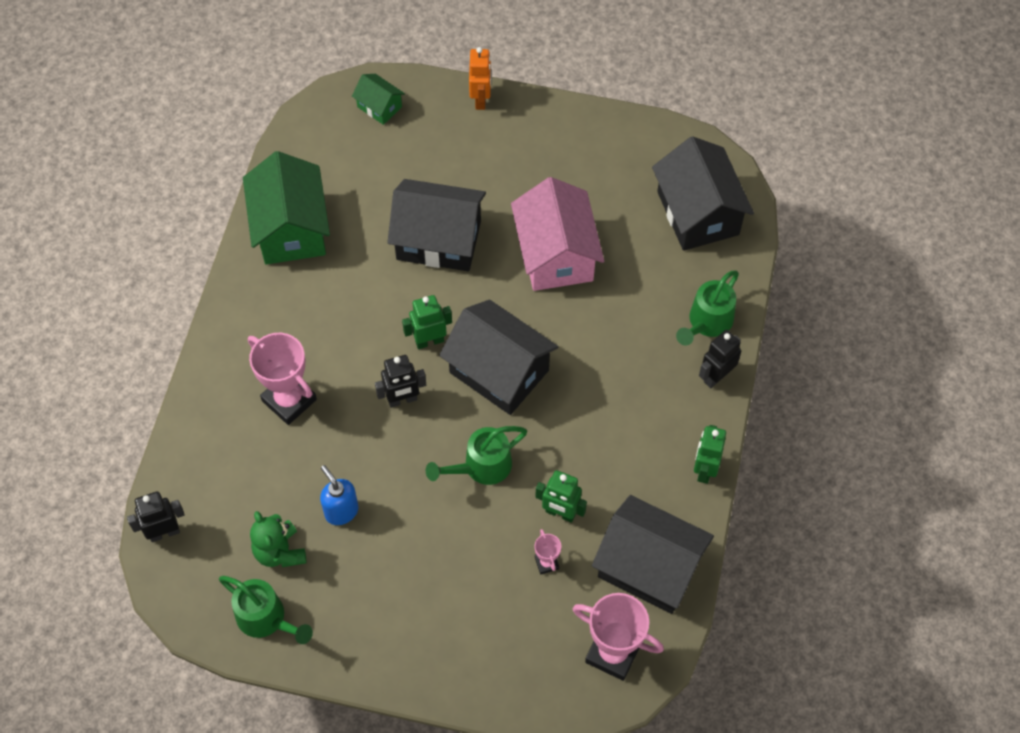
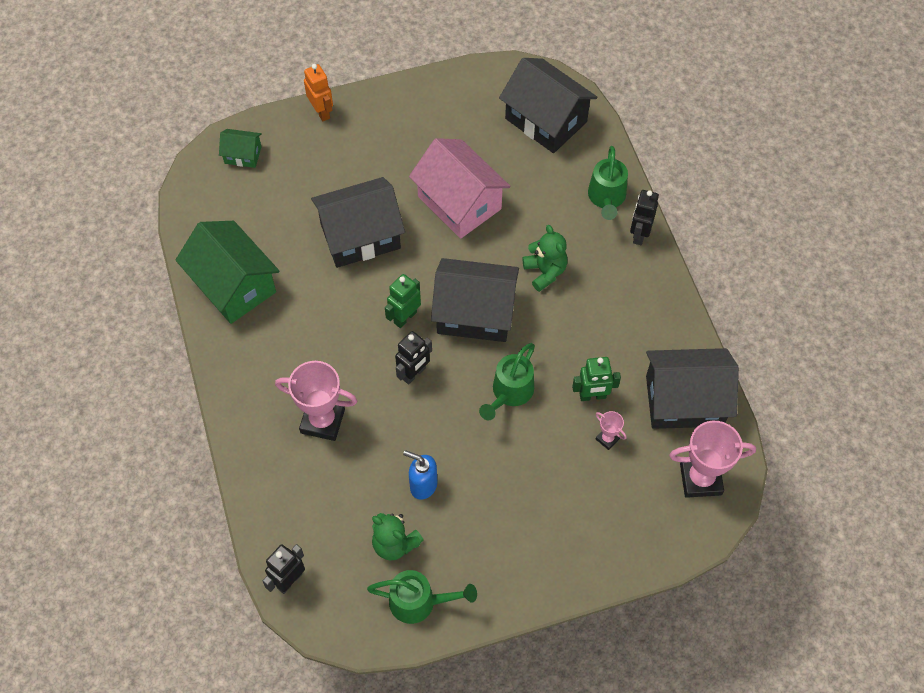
camera: 30 degrees left, 0 degrees up
green robot [694,425,726,484] -> none
none -> green teddy bear [522,225,567,292]

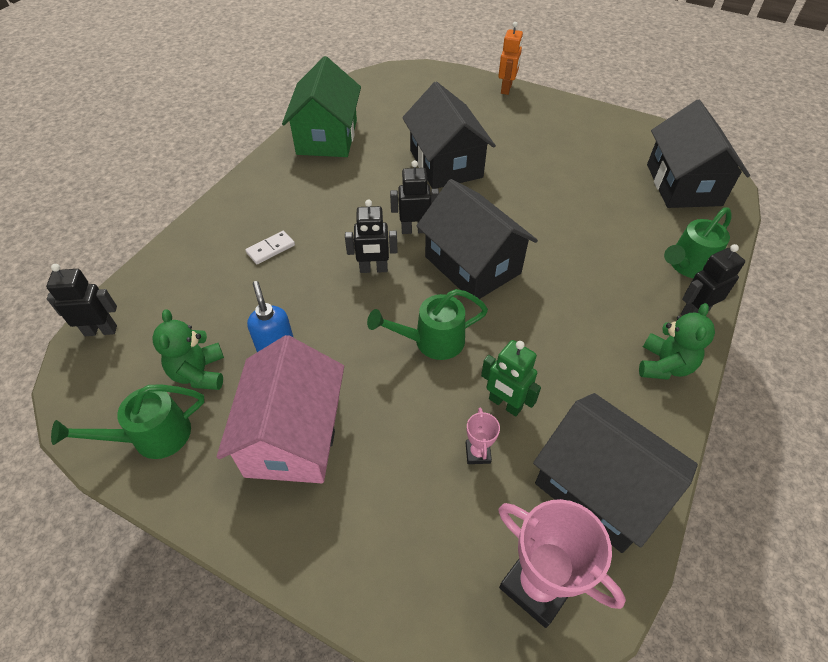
camera: 45 degrees right, 10 degrees down
green house [219,129,262,168] -> none
pink trophy [275,361,357,441] -> white domino [245,231,295,264]
black house [311,177,405,268] -> black house turned 45 degrees clockwise [402,82,496,189]
green watering can [367,570,477,624] -> green watering can turned 105 degrees clockwise [51,384,205,459]
green robot [385,274,421,328] -> black robot [390,160,439,234]
pink house [409,138,511,239] -> pink house moved to [216,335,344,483]
green teddy bear [522,225,567,292] -> green teddy bear moved to [639,303,715,380]

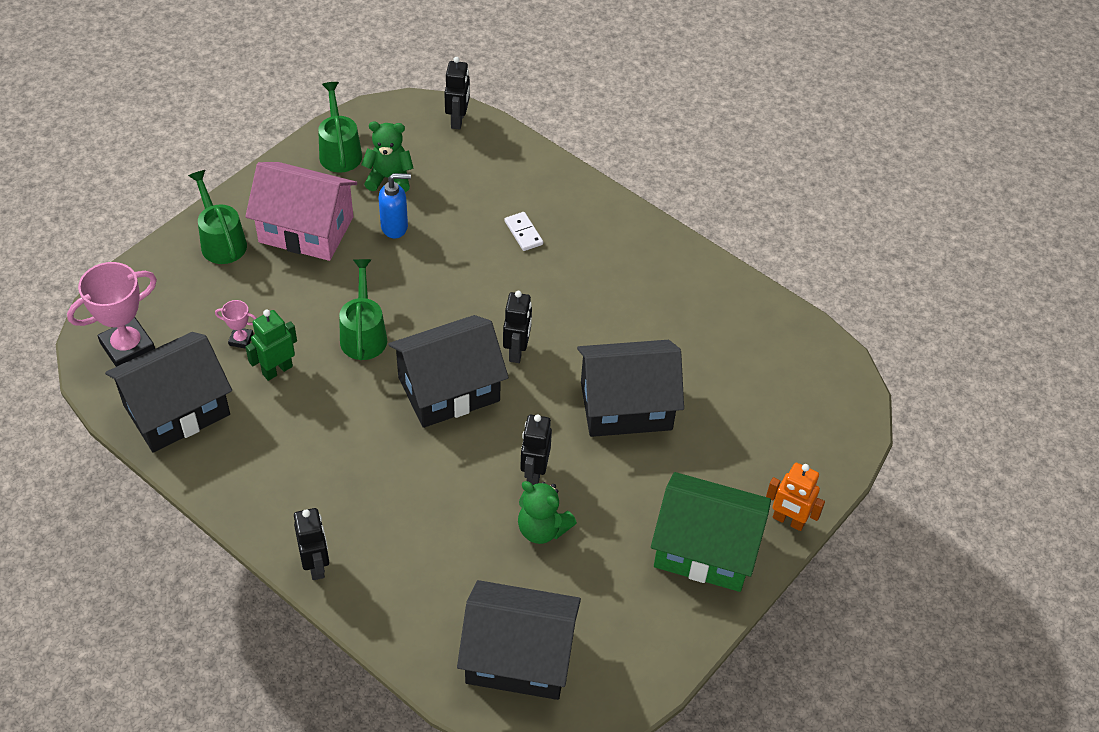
camera: 100 degrees right, 0 degrees up
green house [282,56,361,157] -> green house moved to [651,472,771,592]
black robot [345,200,398,273] -> black robot moved to [520,414,552,485]
green teddy bear [639,303,715,380] -> green teddy bear moved to [518,481,577,544]
green watering can [664,207,732,278] -> green watering can moved to [188,170,247,264]

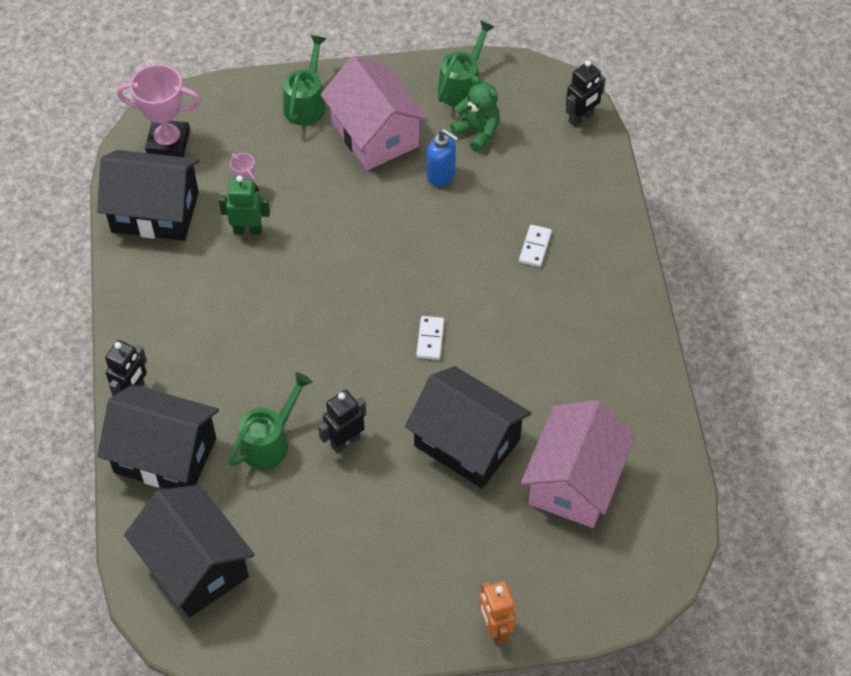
camera: 45 degrees right, 5 degrees up
green watering can [339,259,387,360] -> green watering can moved to [228,372,312,469]
black house [388,315,509,428] -> black house moved to [97,384,219,489]
black robot [503,291,532,363] -> white domino [416,316,444,360]
green teddy bear [518,481,577,544] -> none
green house [651,472,771,592] -> none
none -> pink house [521,400,636,528]

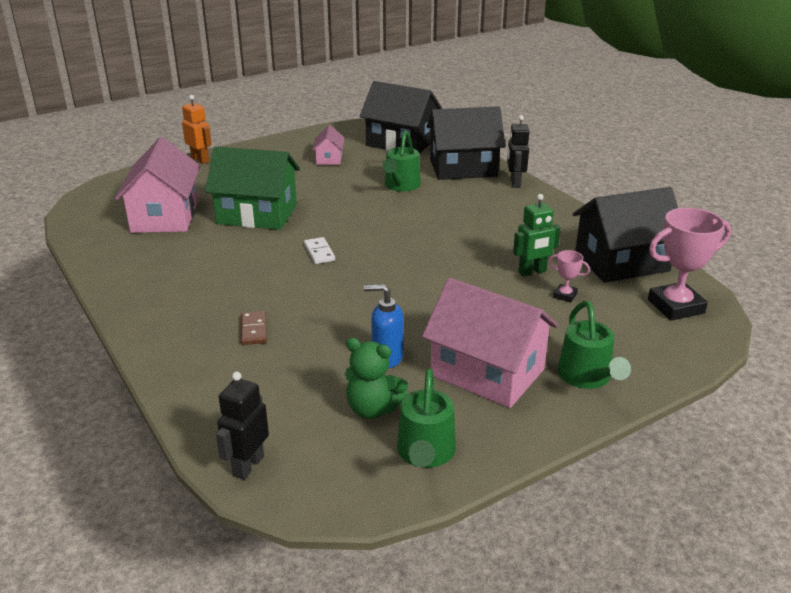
camera: 155 degrees right, 25 degrees down
black robot [318,390,366,453] -> none
black house [405,366,531,488] -> green house [205,146,300,230]
white domino [519,225,552,267] -> brown domino [241,311,267,345]
none -> pink house [312,125,345,165]

